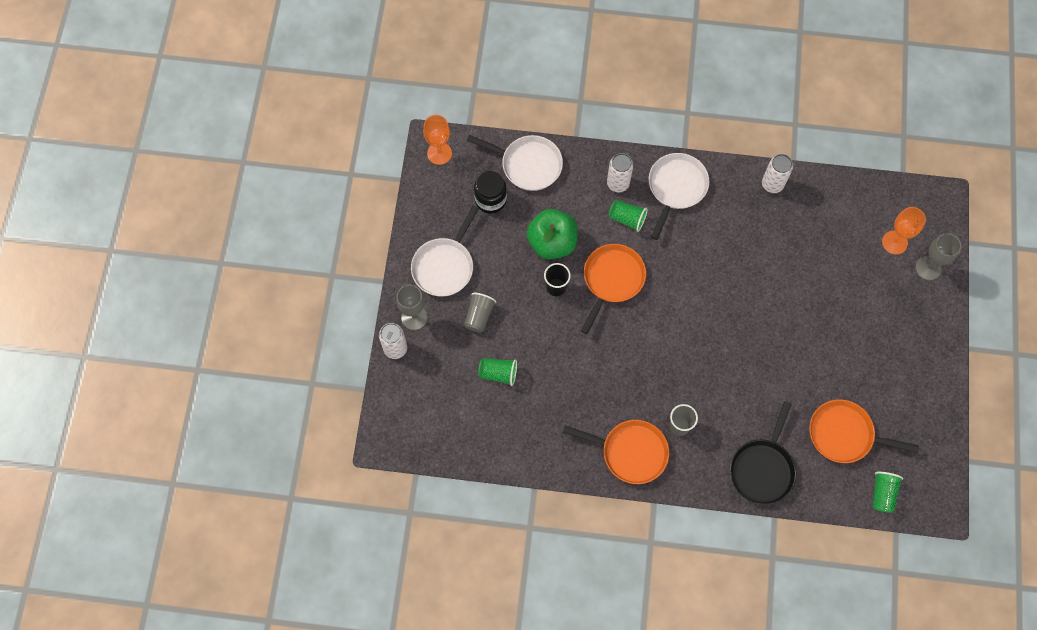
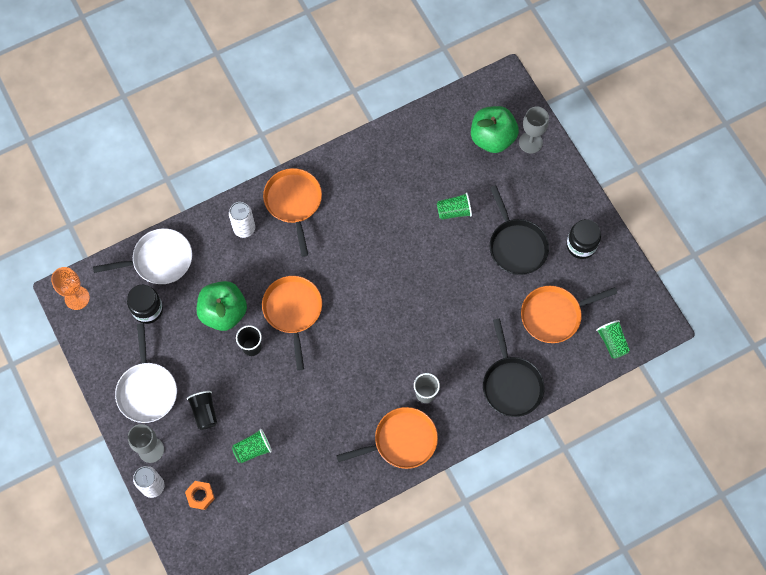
camera: 35 degrees left, 0 degrees up
grey cup [464,293,496,333] -> black cup [187,391,217,430]
green cup [609,200,648,232] -> green cup moved to [437,192,472,220]
white pan [649,153,709,240] -> orange pan [263,168,322,257]
white can [762,154,793,193] -> none
orange goblet [882,207,926,255] -> green apple [471,106,519,153]
none -> orange nut [185,481,215,510]
none -> black pan [490,185,549,275]
none -> black jar [566,219,601,259]

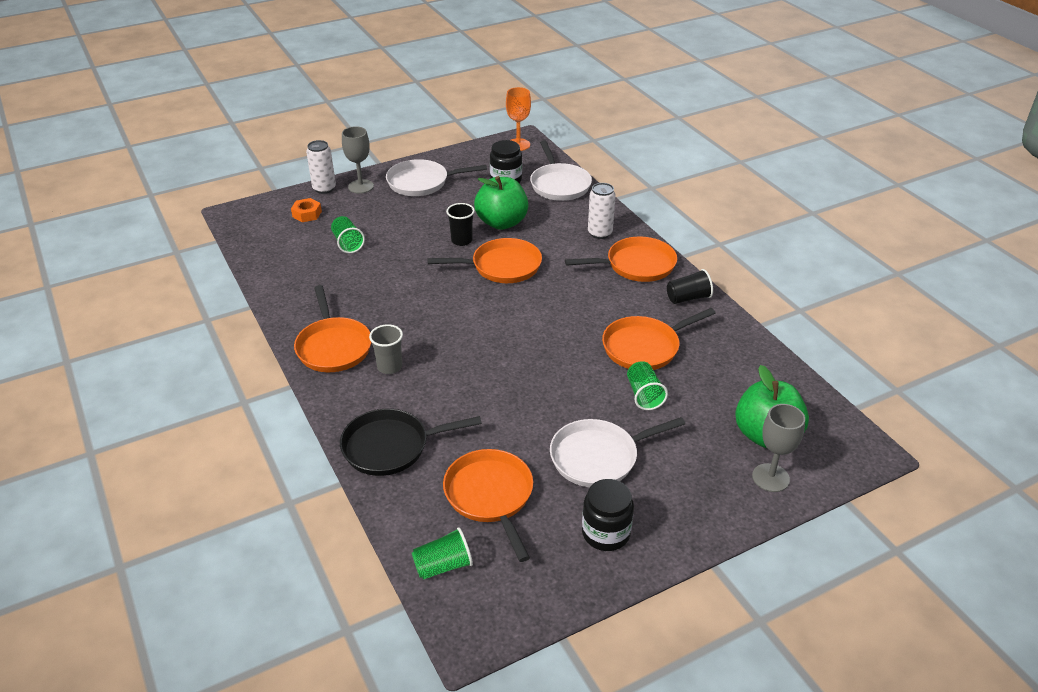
camera: 90 degrees right, 30 degrees down
black cup [187,391,217,430] -> black cup moved to [667,269,713,304]
black pan [490,185,549,275] -> white pan [550,417,685,488]
none -> orange pan [602,308,716,370]

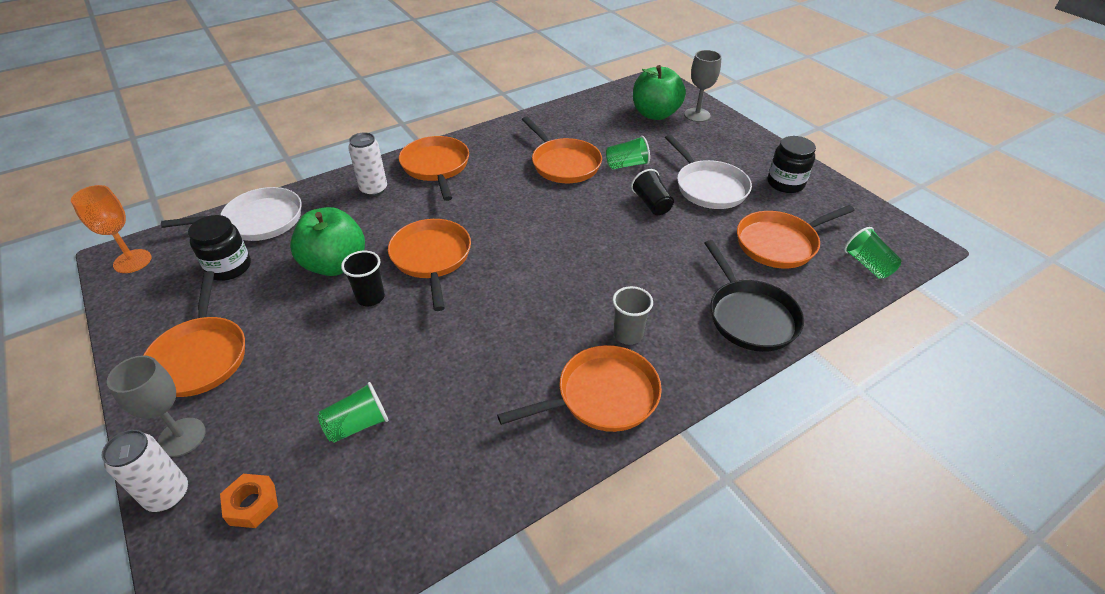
camera: 95 degrees left, 5 degrees up
white pan [386,159,487,196] -> orange pan [143,271,245,397]
black cup [667,269,713,304] -> black cup moved to [631,169,674,215]

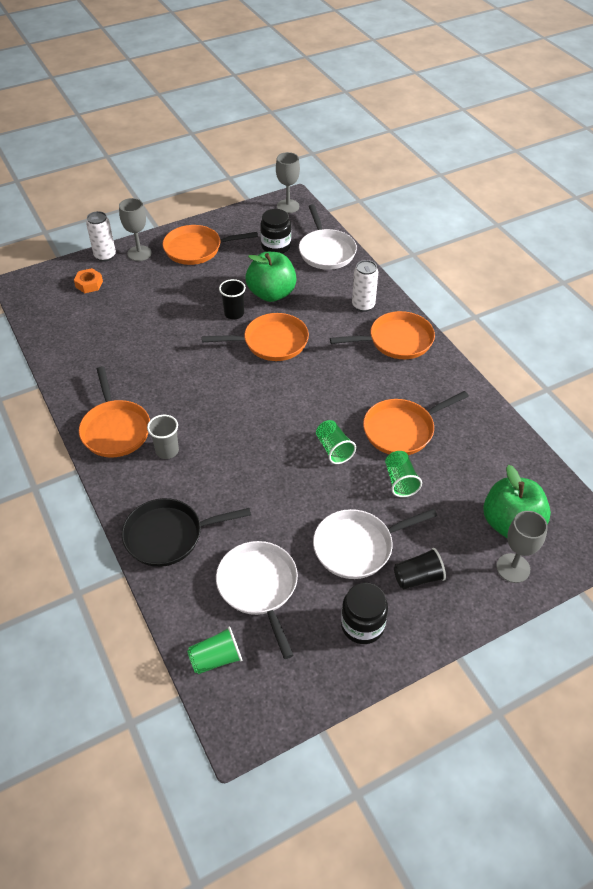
camera: 95 degrees right, 5 degrees up
orange goblet [71,185,152,273] -> grey goblet [276,152,300,213]
green cup [318,382,388,443] -> green cup moved to [316,420,356,464]
black cup [631,169,674,215] -> black cup moved to [394,548,446,589]
orange pan [737,205,855,268] -> white pan [216,541,298,659]

